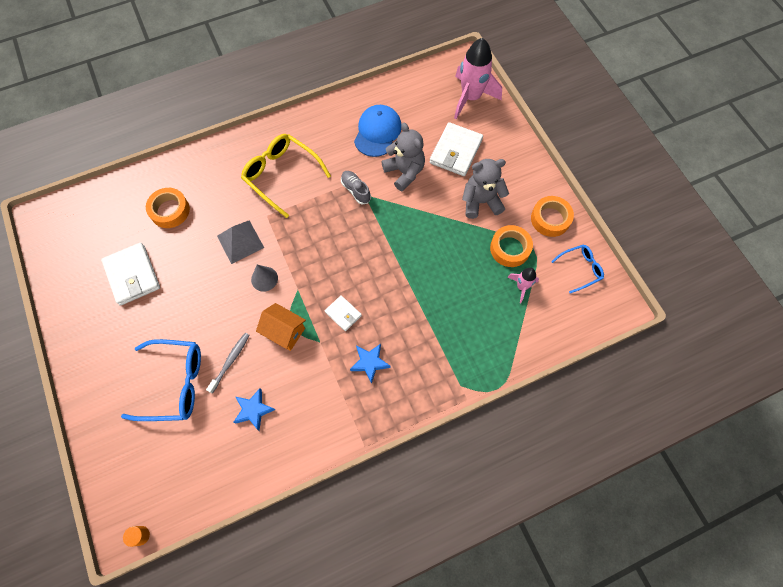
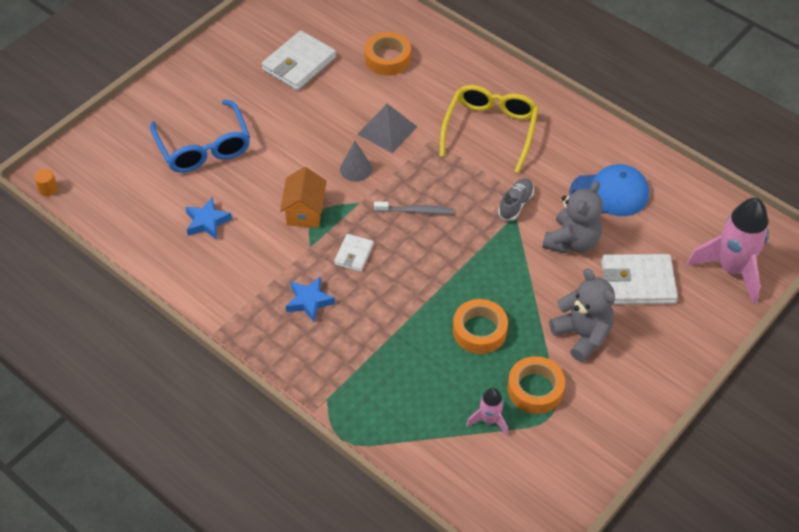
camera: 65 degrees right, 15 degrees down
grey toothbrush [206,333,250,393] -> grey toothbrush moved to [374,201,453,215]
orange tape [531,196,574,237] -> orange tape moved to [453,299,508,354]
blue glasses [551,245,604,294] -> none

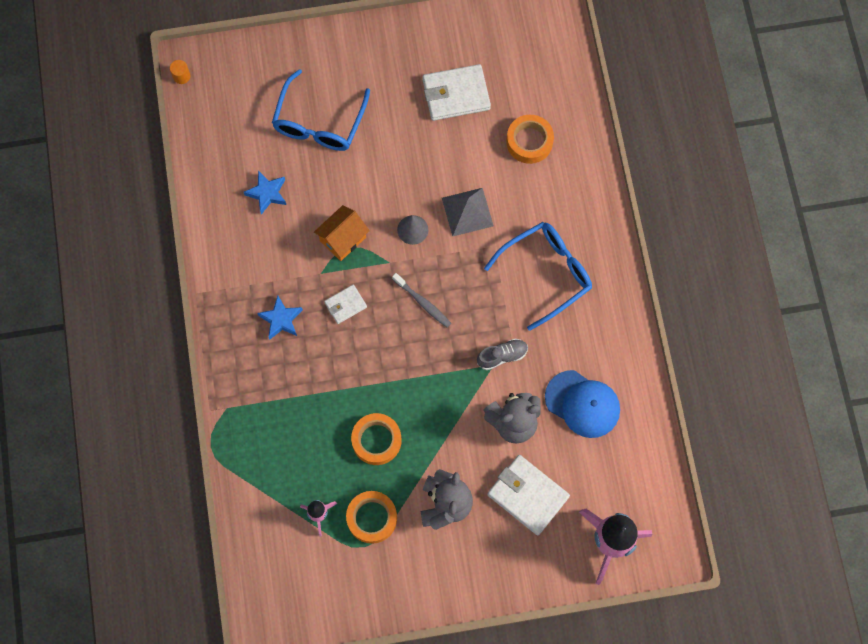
camera: 40 degrees right, 20 degrees up
yellow glasses [439,85,539,173] -> blue glasses [484,222,592,331]

